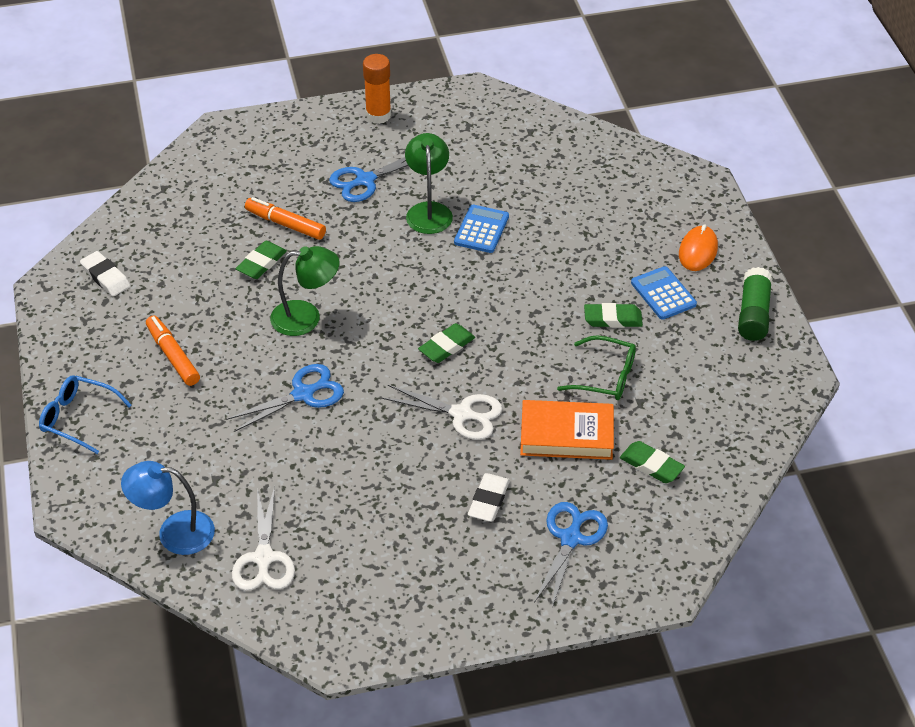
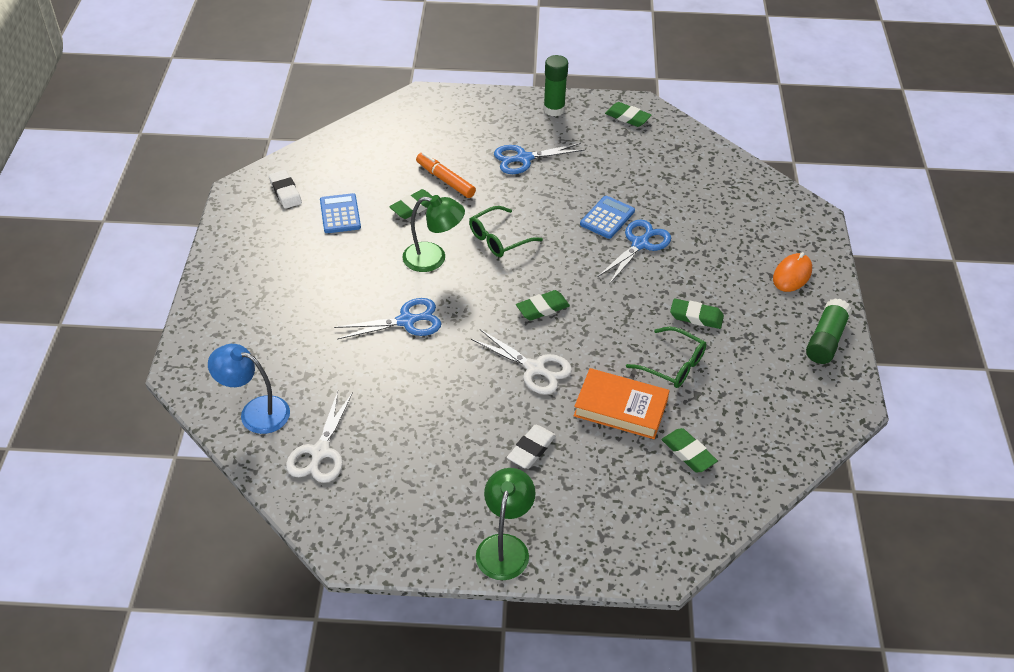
camera: 15 degrees right, 0 degrees up
blue glasses [39,375,132,454] -> none
orange marker [146,315,200,386] -> none
orange glue stick [363,54,391,124] -> green glue stick [543,55,568,116]
green lamp [405,133,453,234] -> green lamp moved to [476,468,536,580]
blue scissors [534,502,608,607] -> blue scissors moved to [598,220,671,284]
blue calculator [631,266,697,320] -> blue calculator moved to [320,193,361,233]
none -> green glasses [469,206,543,257]
none -> green eraser [605,102,652,127]

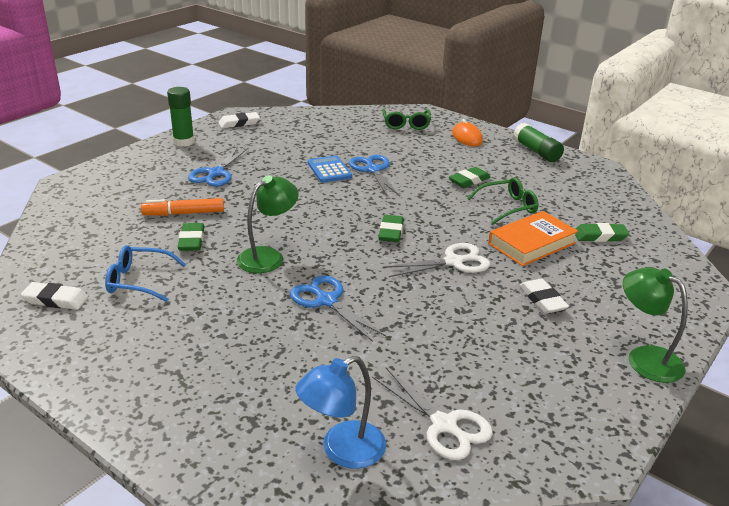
camera: 55 degrees left, 15 degrees down
blue calculator [320,193,361,233] -> blue glasses [105,245,186,302]
blue scissors [334,298,442,340] -> blue scissors turned 60 degrees counterclockwise [290,276,386,342]
green glasses [469,206,543,257] -> green glasses moved to [382,108,431,130]
green eraser [605,102,652,127] -> white eraser [219,112,260,128]

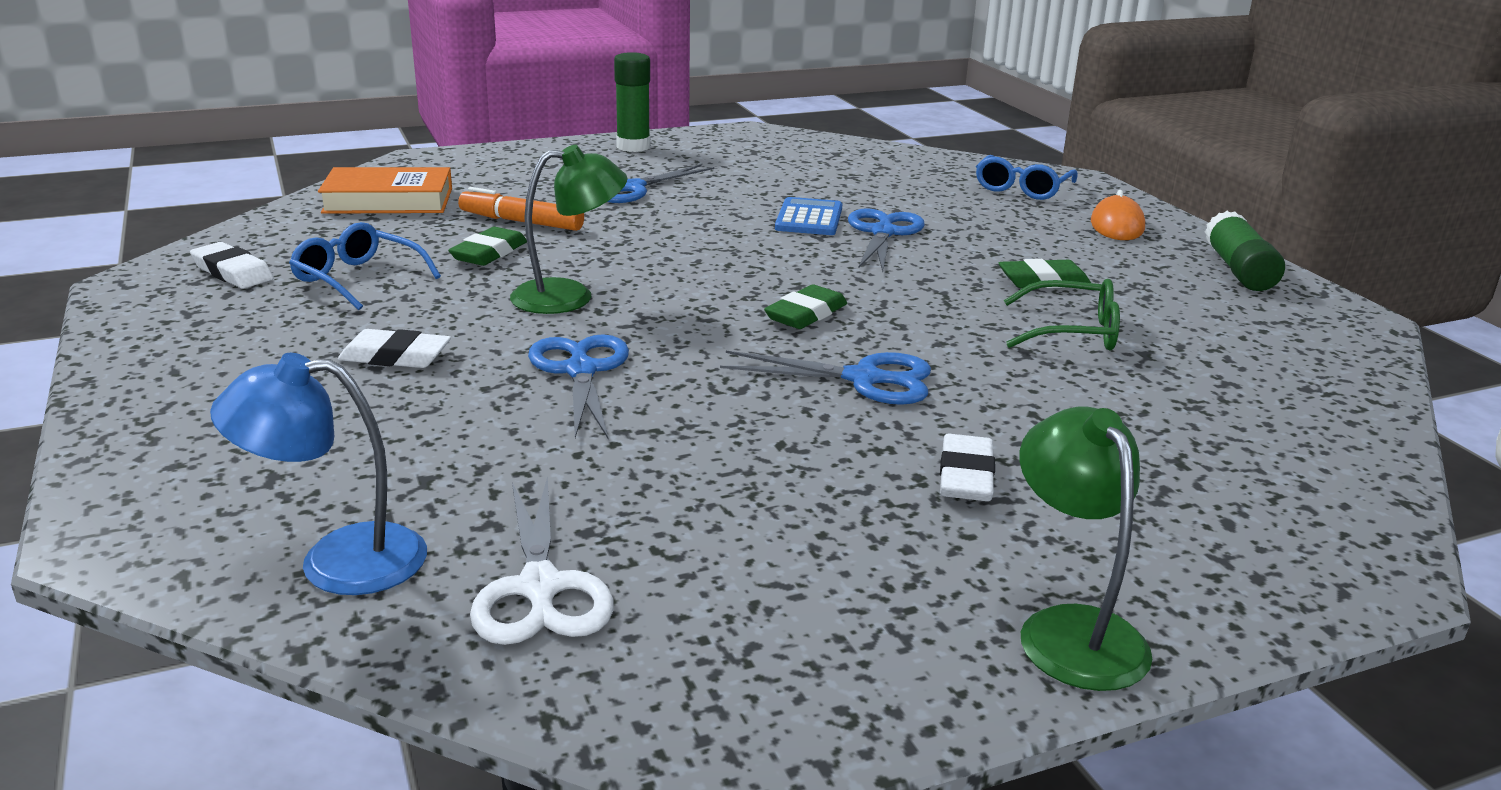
camera: 30 degrees right, 5 degrees down
white eraser [219,112,260,128] -> white eraser moved to [338,329,451,368]
green glasses [382,108,431,130] -> blue glasses [976,155,1078,200]
white scissors [383,243,490,277] -> blue scissors [720,351,931,405]
orange book [488,211,579,266] -> orange book moved to [318,167,452,214]
green eraser [575,223,629,242] -> none

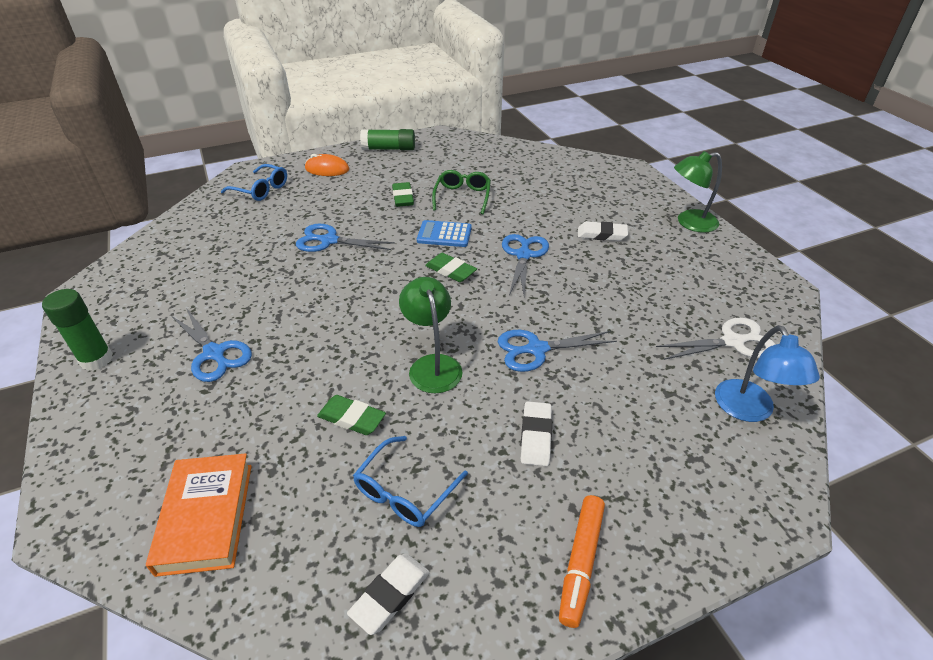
camera: 90 degrees left, 15 degrees up
orange marker [458,187,584,231] -> orange marker moved to [559,495,605,628]
blue calculator [775,197,842,235] -> blue calculator moved to [417,220,472,247]

